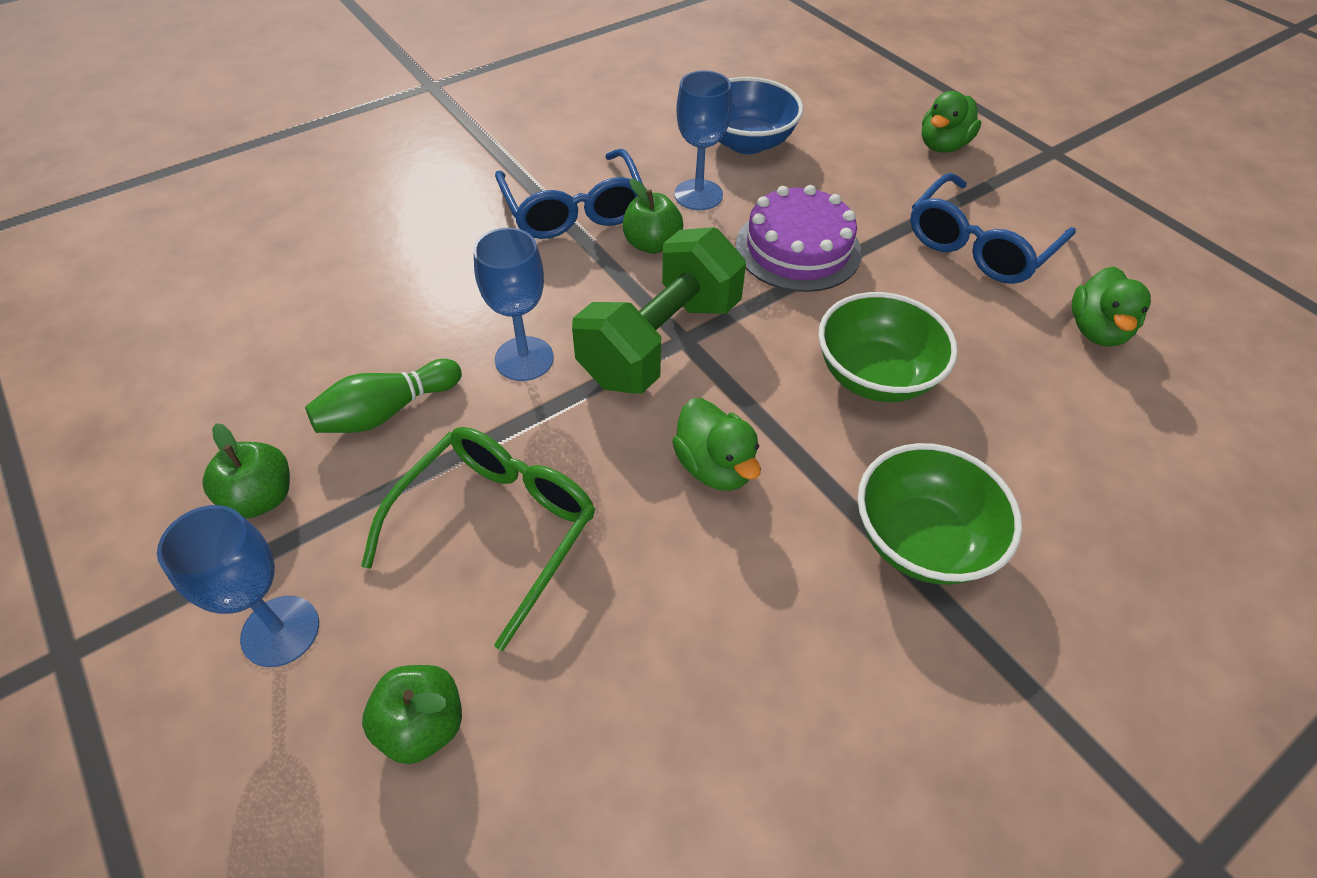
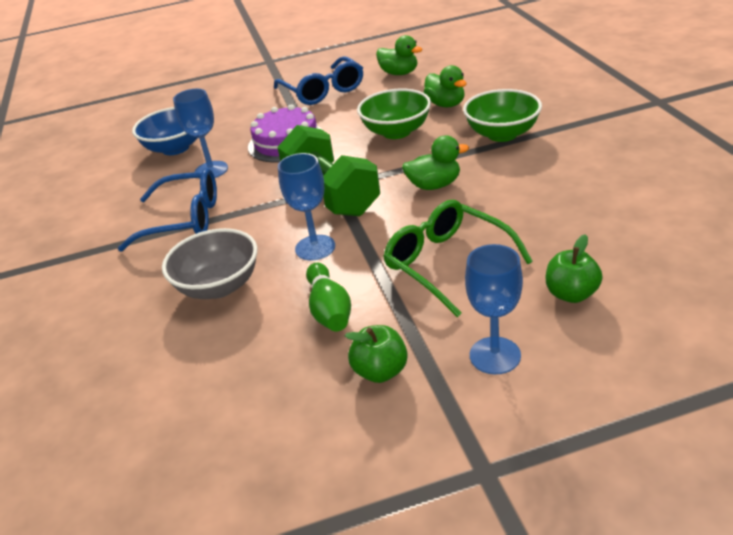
camera: 65 degrees left, 15 degrees down
green apple [623,179,683,254] -> none
green duck [922,91,981,153] -> green duck moved to [424,65,467,107]
none -> grey bowl [162,228,258,299]

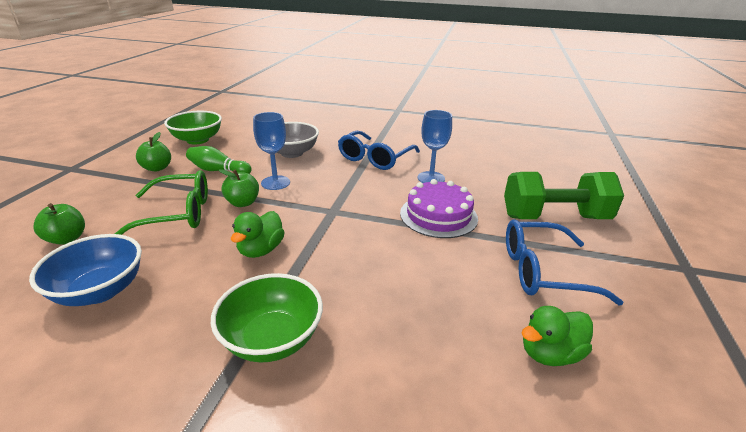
camera: 115 degrees right, 5 degrees down
blue bowl [132,107,197,155] -> blue bowl moved to [29,234,142,306]
green dumbbell [277,125,380,216] -> green dumbbell moved to [504,172,624,219]
green bowl [357,88,431,139] -> green bowl moved to [164,111,222,145]
green duck [424,65,467,107] -> none
blue goblet [465,244,523,374] -> none
none -> green apple [219,169,259,207]

